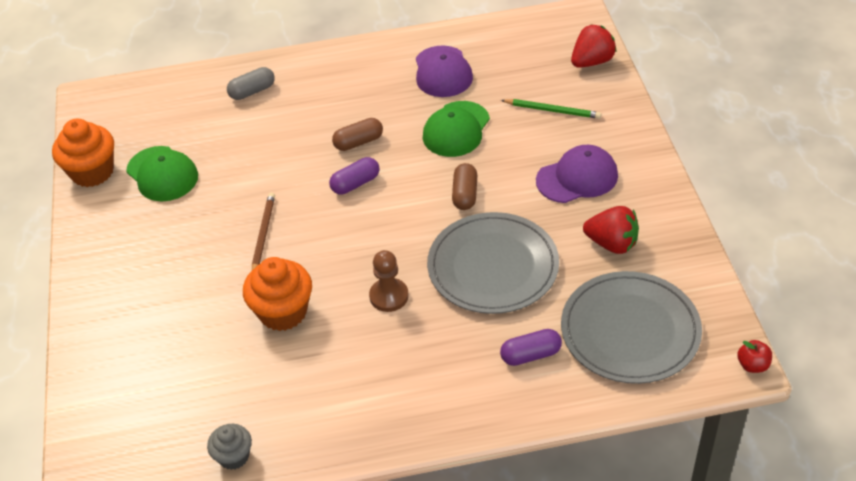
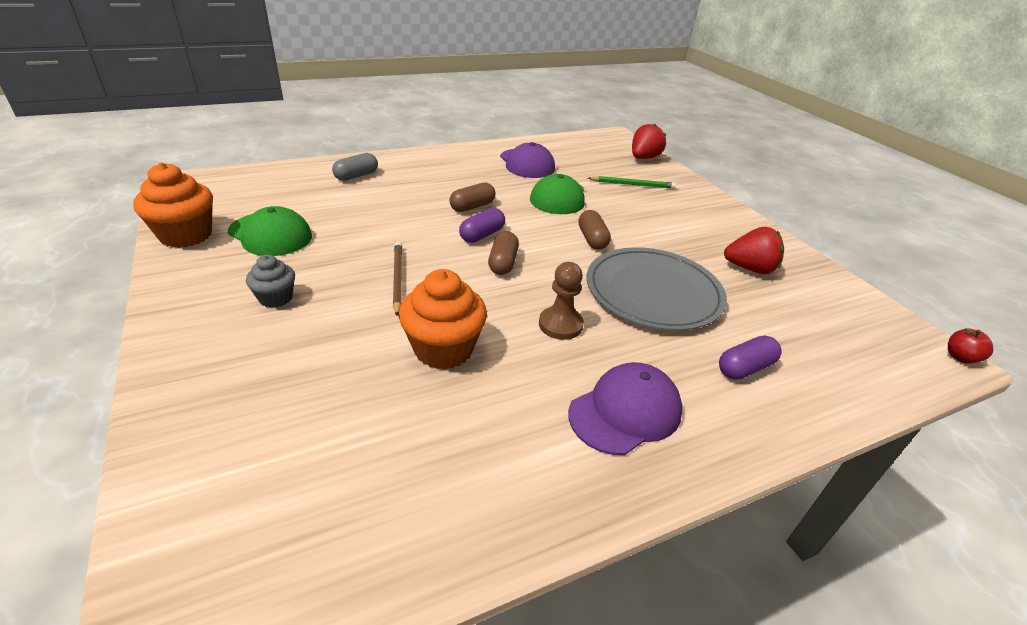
camera: 20 degrees left, 10 degrees down
grey cupcake [207,424,252,470] -> grey cupcake moved to [246,255,295,308]
purple cap [536,145,618,203] -> purple cap moved to [568,362,682,455]
grey plate [561,271,702,384] -> none
none -> brown capsule [488,231,519,275]

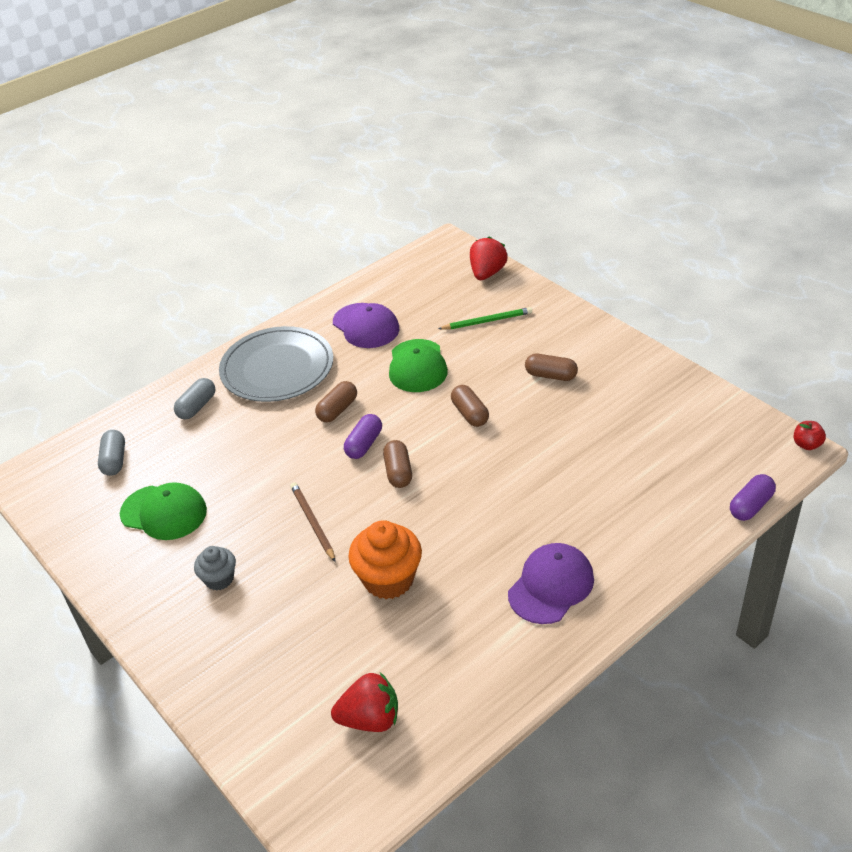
camera: 10 degrees left, 5 degrees up
orange cupcake [133,162,213,248] -> none
brown pawn [539,262,584,340] -> none
grey plate [587,247,727,331] -> grey plate moved to [219,326,333,402]
purple capsule [719,336,782,380] -> purple capsule moved to [730,474,776,521]
red strawberry [724,227,784,274] -> red strawberry moved to [331,672,398,732]
none -> grey capsule [98,430,125,476]
none -> brown capsule [525,354,578,381]

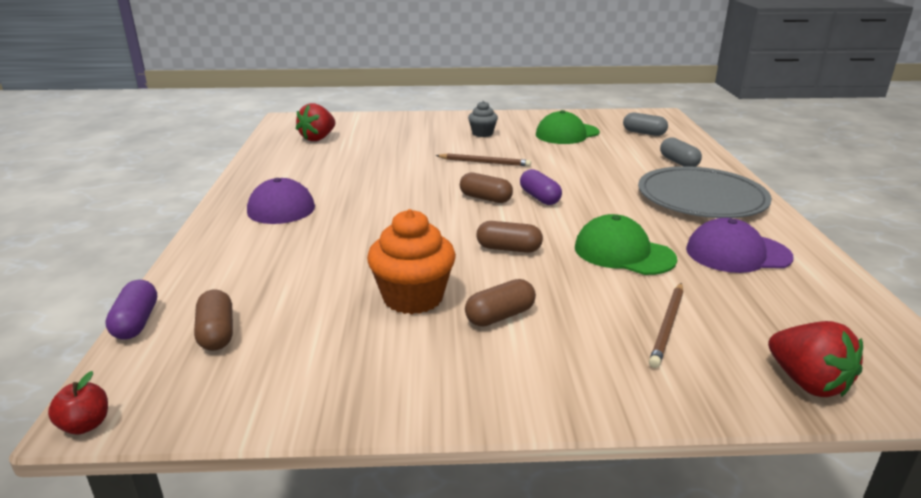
camera: 125 degrees right, 15 degrees down
brown capsule [315,381,357,423] -> brown capsule moved to [194,290,233,351]
orange cupcake [348,520,422,599] -> orange cupcake moved to [367,209,456,314]
green pencil [438,307,532,330] -> brown pencil [649,283,683,368]

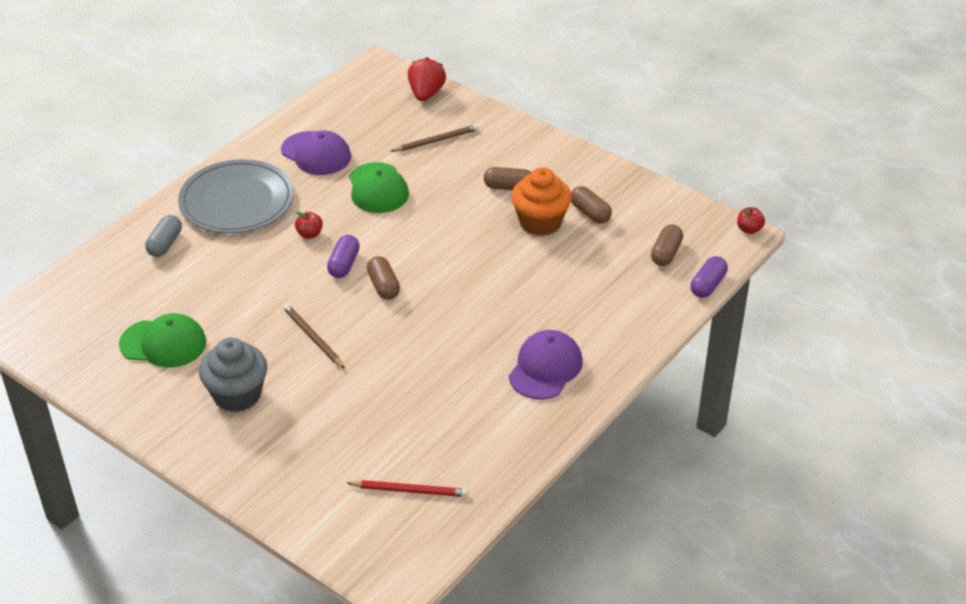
camera: 140 degrees left, 15 degrees up
red strawberry [296,103,335,141] -> red pencil [347,480,468,497]
grey cupcake [468,101,498,137] -> grey cupcake [199,337,267,412], size x1.72
brown capsule [476,221,543,253] -> brown capsule moved to [571,186,612,224]
grey capsule [623,113,668,136] -> none
none -> red apple [295,211,323,239]

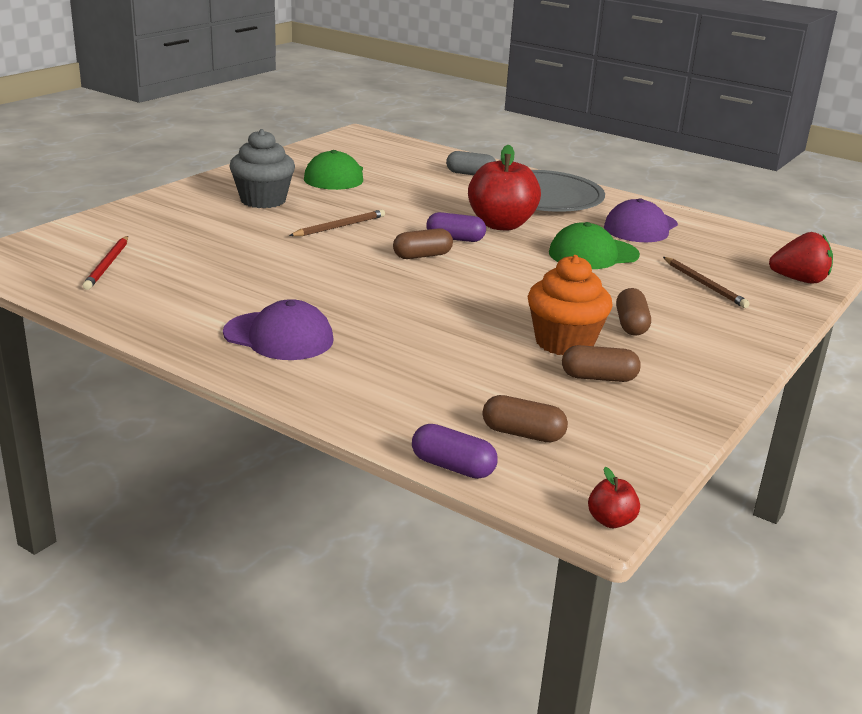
camera: 85 degrees right, 15 degrees down
red apple [295,211,323,239] -> red apple [468,145,541,231], size x2.38
brown capsule [571,186,612,224] -> brown capsule turned 45 degrees clockwise [562,345,641,382]

